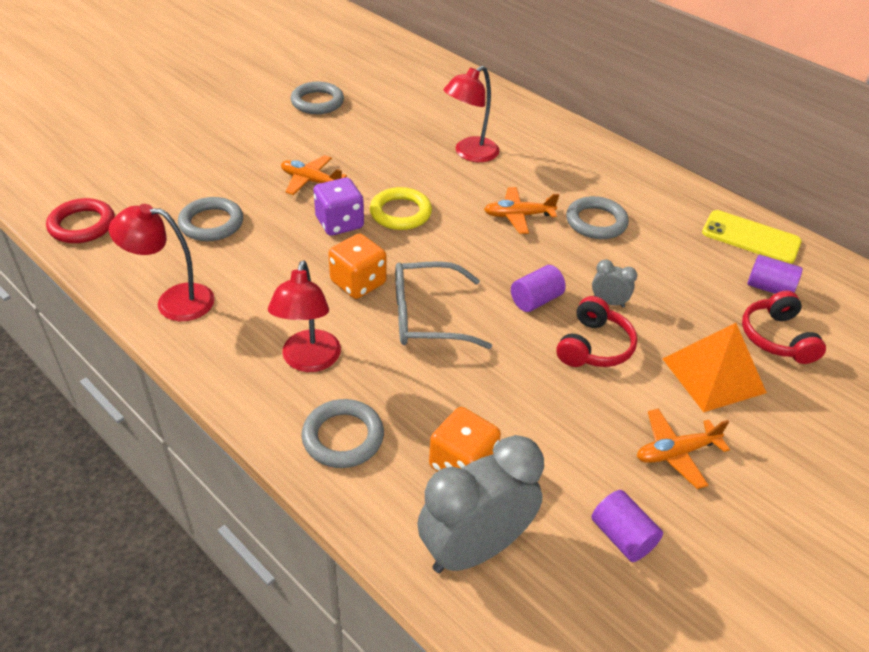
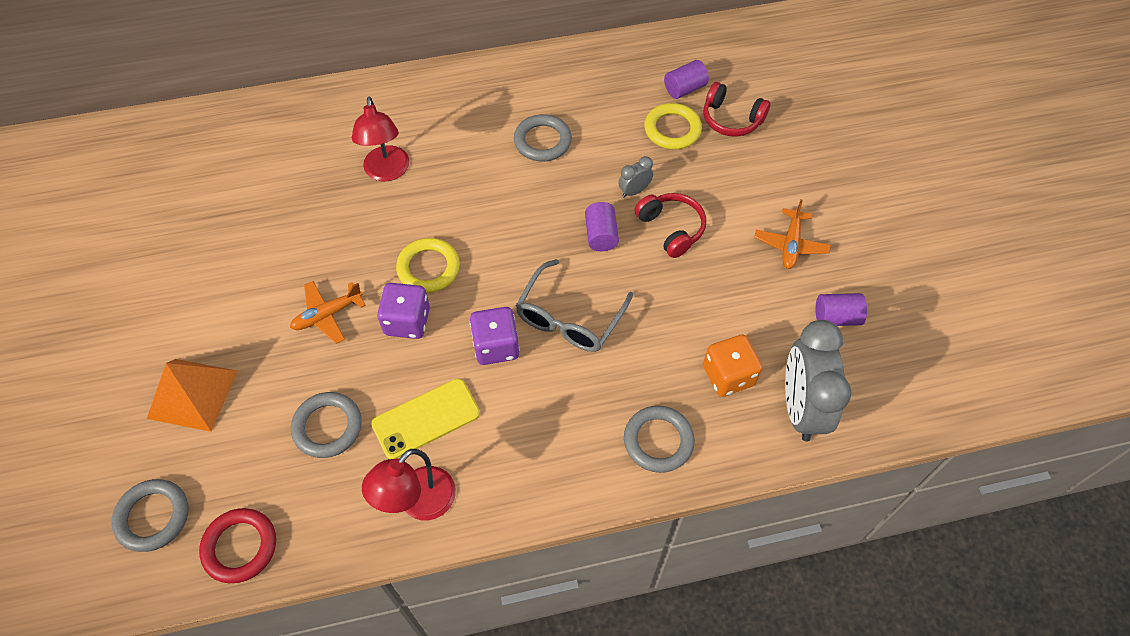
camera: 55 degrees left, 15 degrees up
red lamp [268,260,341,372] -> none
grey ring [291,82,344,114] -> grey ring moved to [111,479,188,552]
orange dice [328,233,386,299] -> purple dice [470,307,520,365]
orange plane [484,187,559,234] -> none
orange pyramid [663,323,767,412] -> orange pyramid moved to [147,359,238,432]
yellow phone [702,210,802,264] -> yellow phone moved to [371,378,480,459]
none -> yellow ring [644,103,702,149]

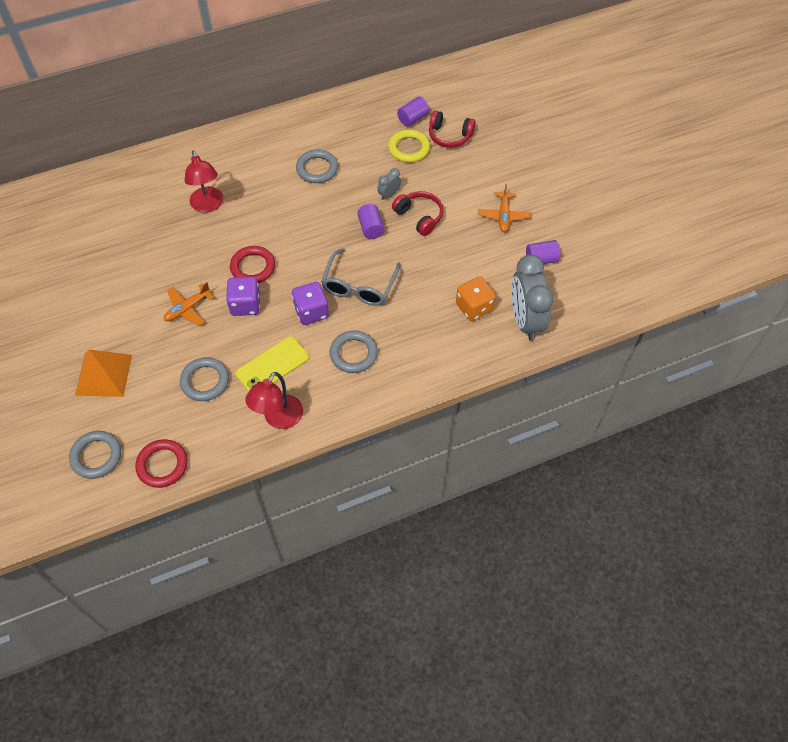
camera: 10 degrees left, 0 degrees up
yellow ring [396,238,460,293] -> red ring [230,246,275,283]
grey ring [624,406,695,473] -> grey ring moved to [330,331,378,373]

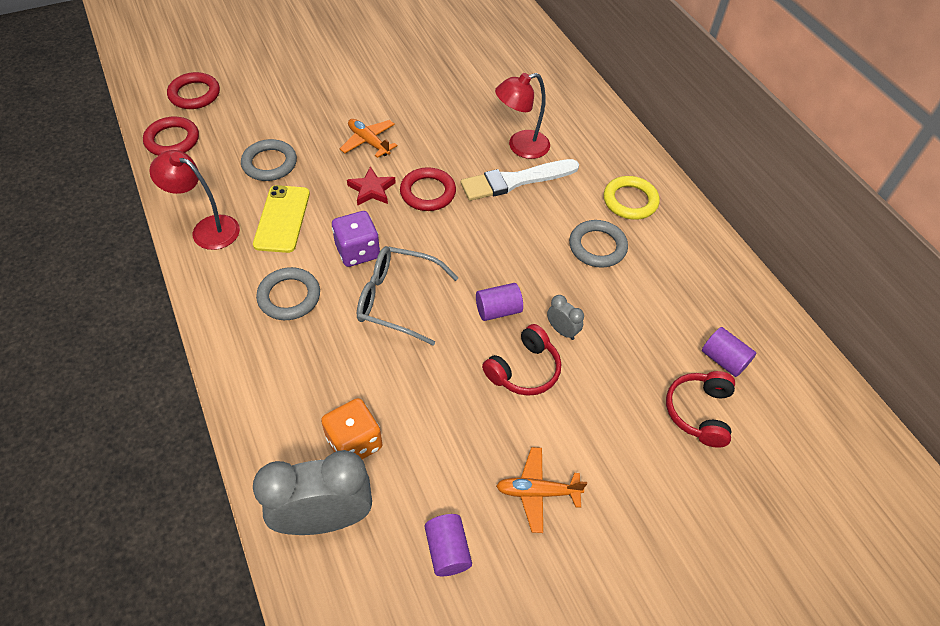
camera: 85 degrees right, 5 degrees down
grey ring [69,431,121,479] -> red ring [167,72,220,109]
orange pyramid [75,349,132,397] -> none
purple dice [226,277,260,316] -> red star [347,166,396,206]
yellow phone [235,336,309,392] -> yellow phone turned 45 degrees clockwise [253,185,310,253]
yellow ring [388,130,430,162] -> yellow ring moved to [604,176,660,220]
none -> white brush [461,159,579,201]

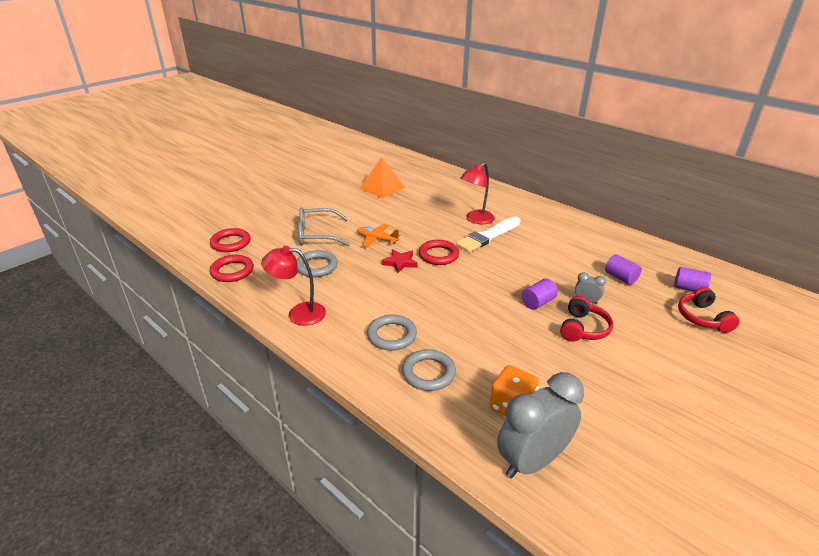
camera: 20 degrees left, 20 degrees down
yellow phone [253,185,310,253] -> none
purple dice [332,211,380,267] -> none
grey glasses [357,246,458,345] -> grey glasses moved to [298,207,350,246]
purple cylinder [425,514,472,576] -> purple cylinder moved to [605,254,642,285]
orange plane [496,447,587,533] -> none
grey ring [569,220,628,268] -> grey ring moved to [402,349,456,391]
yellow ring [604,176,660,220] -> none
none -> orange pyramid [359,157,405,199]

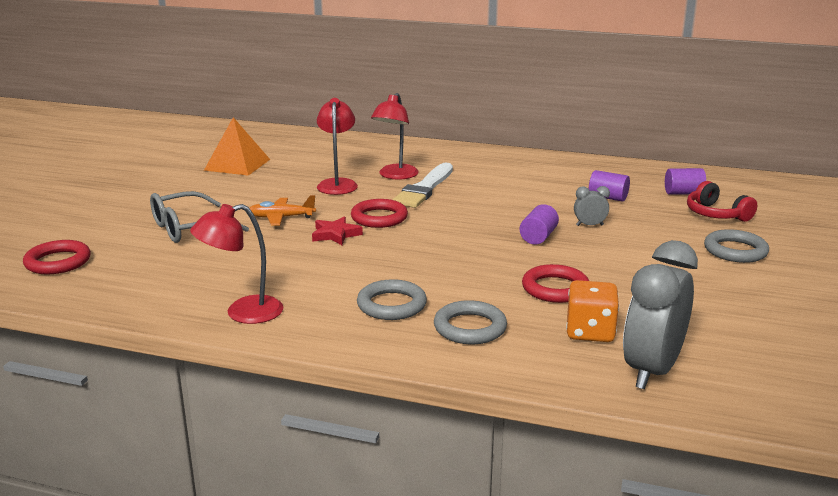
camera: 25 degrees left, 10 degrees down
red ring [210,255,254,282] -> red ring moved to [522,264,589,303]
grey ring [297,250,338,277] -> grey ring moved to [704,229,769,263]
red headphones [560,296,613,342] -> none
none -> red lamp [317,98,358,195]

